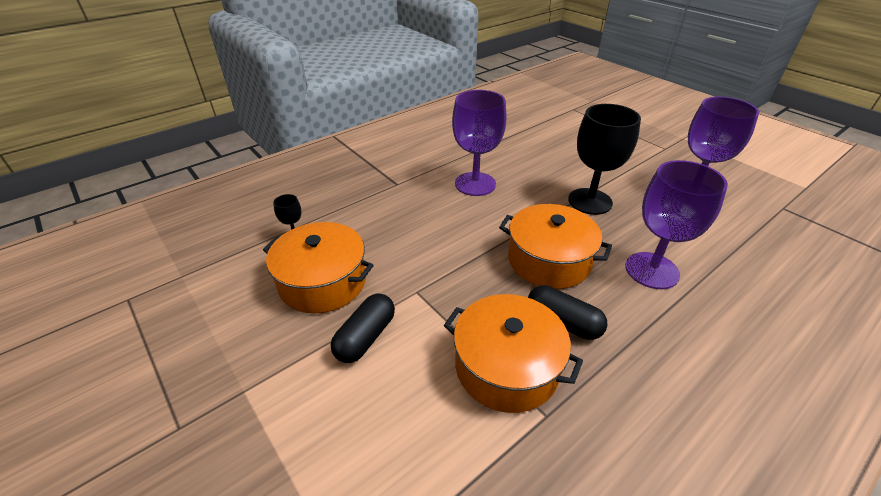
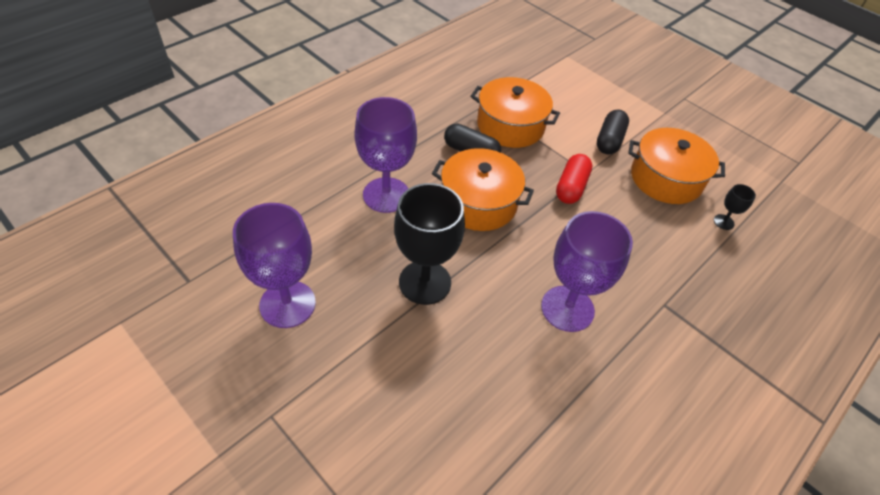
camera: 170 degrees right, 10 degrees up
none -> red capsule [556,154,592,204]

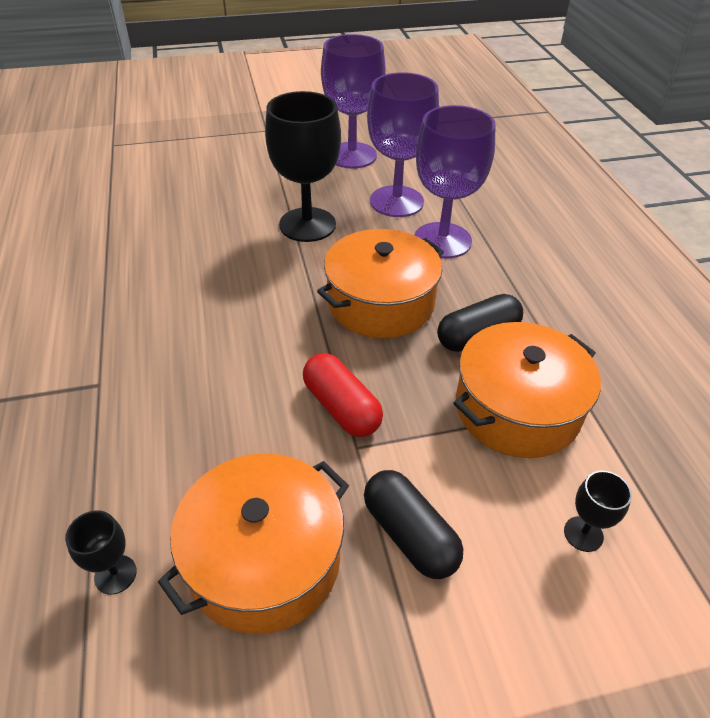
camera: 125 degrees right, 5 degrees down
purple goblet [541,211,633,332] -> purple goblet moved to [367,72,439,217]
none -> black goblet [564,471,632,552]

